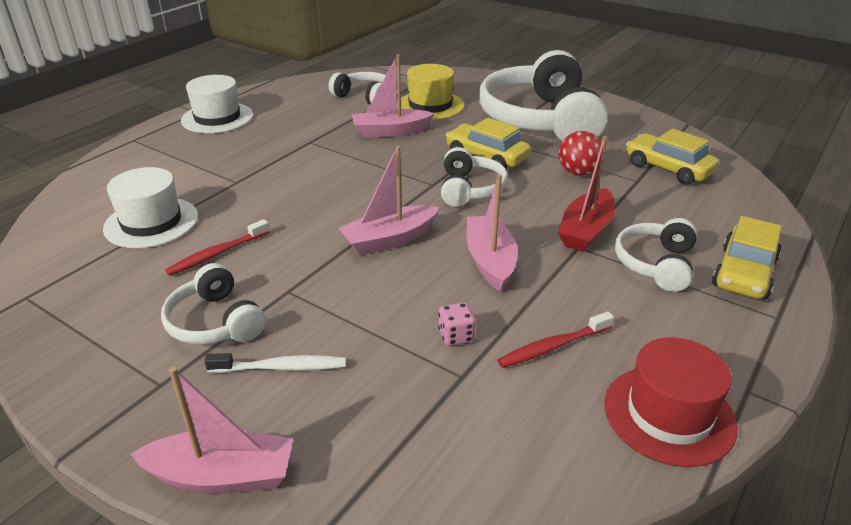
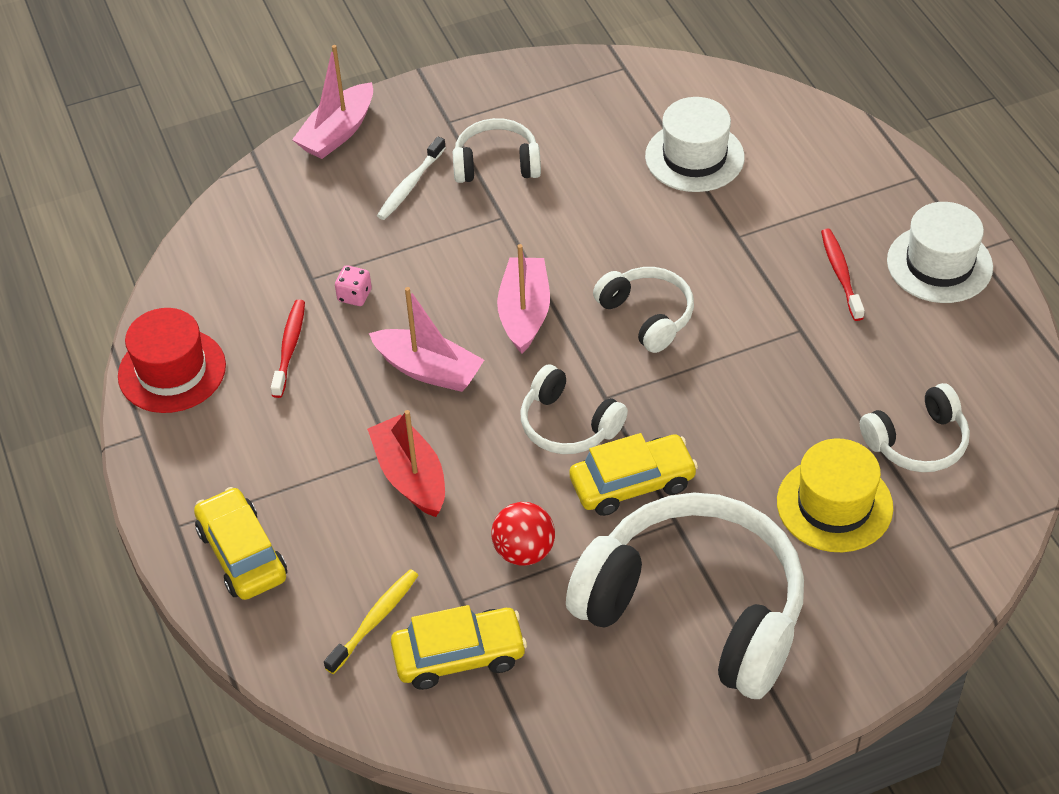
camera: 125 degrees right, 15 degrees up
red toothbrush [165,219,270,276] -> red toothbrush moved to [821,229,865,321]
pink boat [352,54,435,138] -> none
white headphones [615,218,697,292] -> white headphones moved to [593,267,694,353]
none -> yellow toothbrush [324,569,419,674]

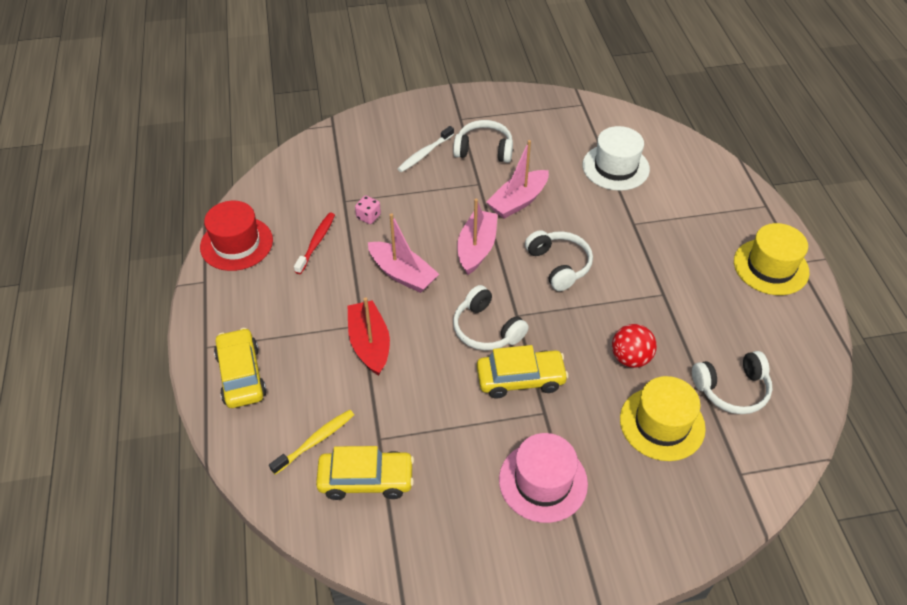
camera: 10 degrees right, 0 degrees up
pink boat [292,45,373,159] -> pink boat moved to [486,140,549,219]
red ball [491,502,555,566] -> red ball moved to [612,324,657,368]
white headphones [566,493,804,699] -> pink hat [499,433,588,523]
red toothbrush [821,229,865,321] -> none
white hat [887,202,993,303] -> yellow hat [734,223,809,295]

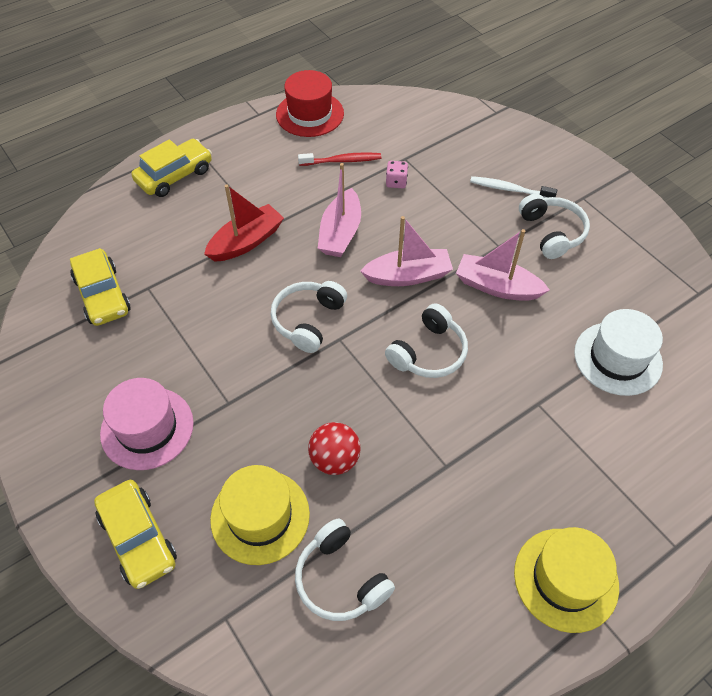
camera: 65 degrees right, 5 degrees up
yellow toothbrush [269,410,354,475] -> none
yellow car [477,345,569,398] -> yellow car moved to [94,480,177,589]

